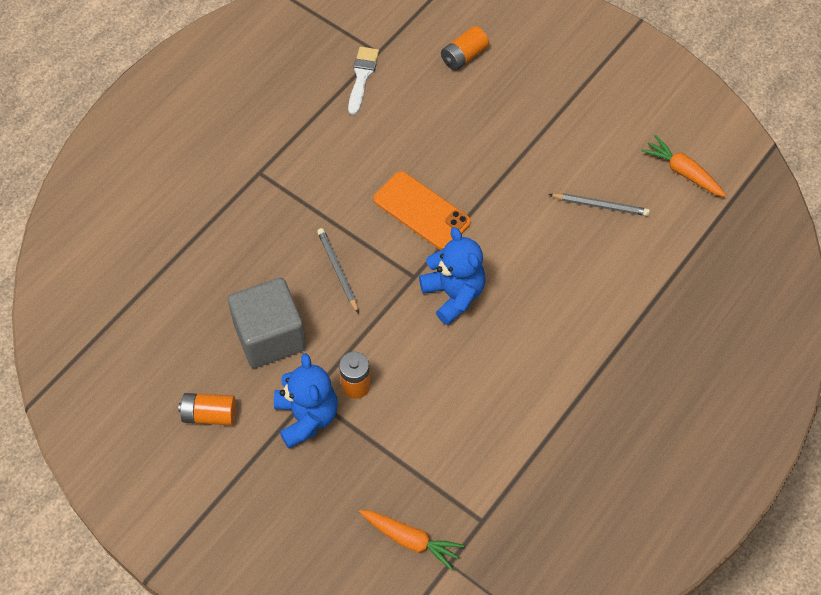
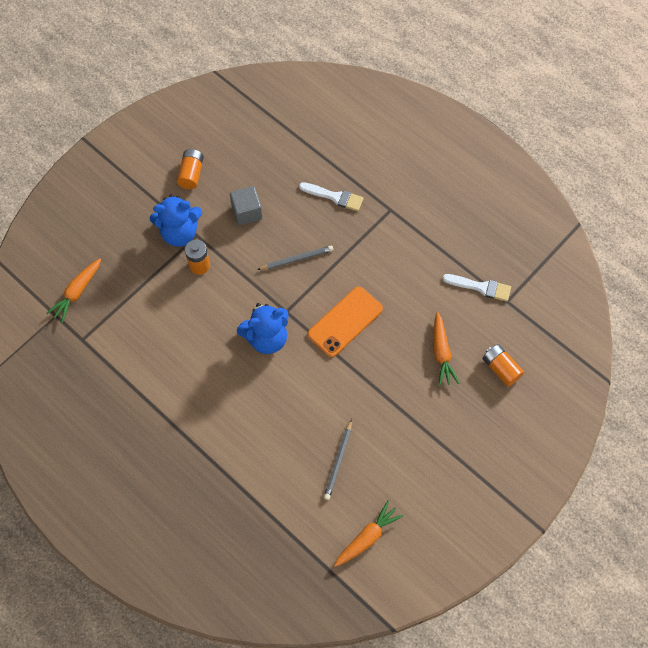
camera: 95 degrees right, 5 degrees up
grey cube [228,277,306,368] -> grey cube [230,186,263,225], size x0.61
none -> white brush [299,182,364,211]
none -> orange carrot [433,312,459,386]

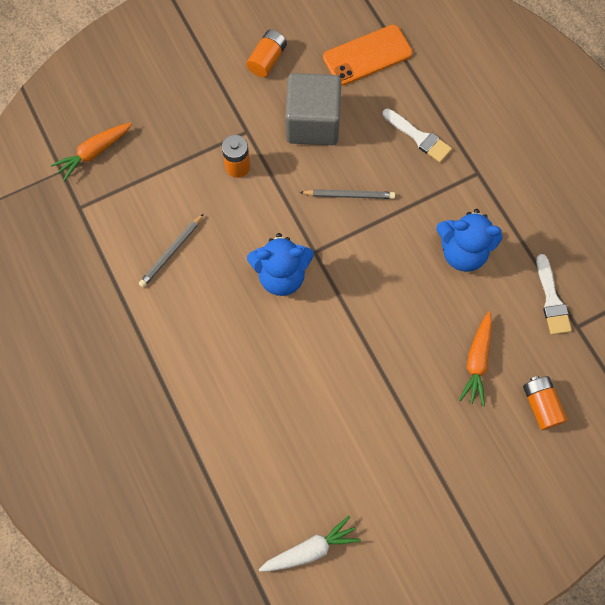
camera: 20 degrees right, 5 degrees up
blue teddy bear [150,194,202,247] -> blue teddy bear moved to [436,209,503,272]
grey cube [230,186,263,225] -> grey cube [285,73,341,145], size x1.65
orange phone [308,287,383,357] -> orange phone moved to [323,25,413,86]
grey pencil [324,419,352,500] -> grey pencil moved to [139,213,204,287]
orange carrot [334,500,403,567] -> white carrot [259,516,361,572]
white brush [443,274,511,302] -> white brush turned 45 degrees clockwise [536,254,572,335]

